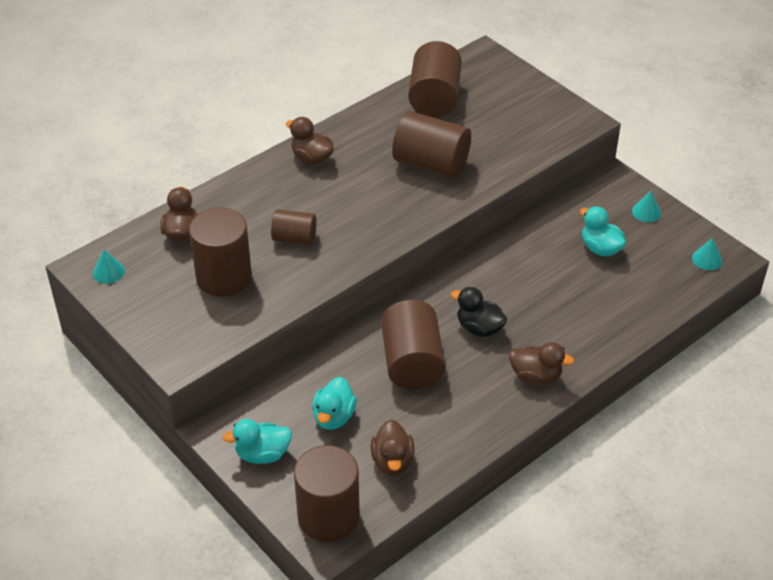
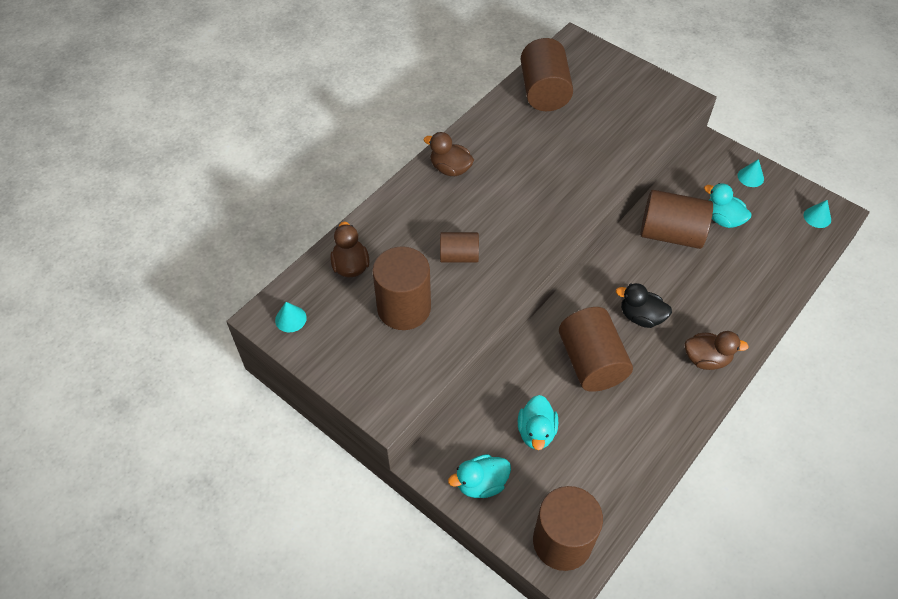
camera: 10 degrees left, 10 degrees up
brown duck [371,420,414,476] -> none
brown cylinder [392,111,471,178] -> brown cylinder moved to [641,190,713,249]

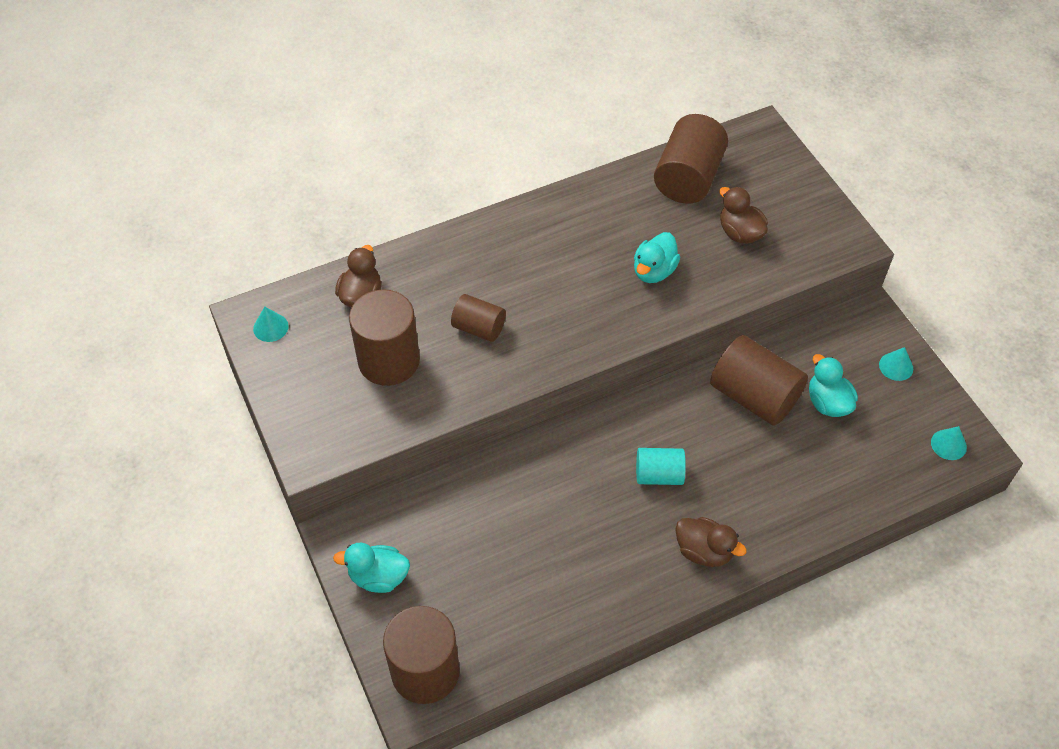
camera: 25 degrees right, 0 degrees up
brown duck [424,132,474,176] -> brown duck moved to [719,187,768,244]
turquoise duck [518,395,558,450] -> turquoise duck moved to [634,232,680,283]
brown cylinder [559,307,633,392] -> none
black duck [616,283,672,328] -> turquoise cylinder [636,448,686,485]

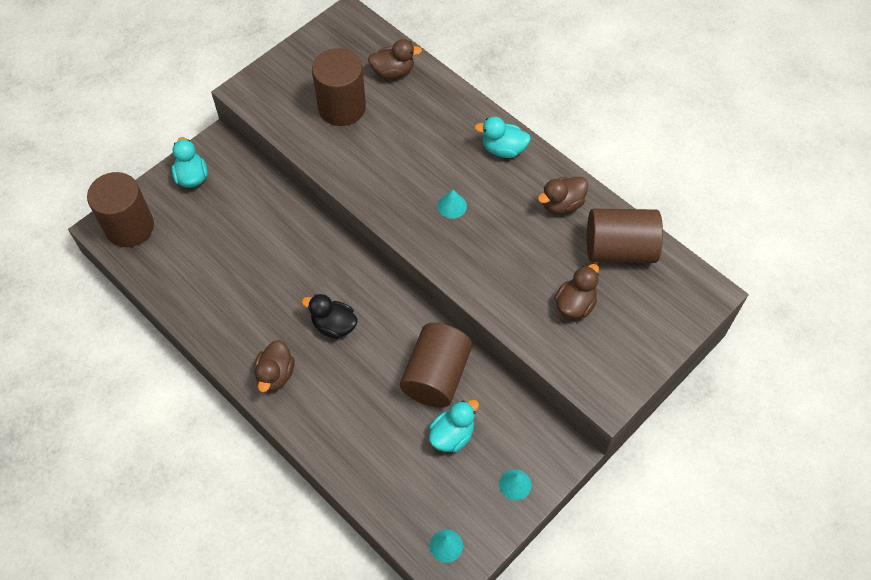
camera: 70 degrees right, 5 degrees up
turquoise cone [253,307,289,342] -> turquoise cone moved to [438,190,467,219]
brown cylinder [451,294,506,342] -> none
turquoise duck [634,232,680,283] -> turquoise duck moved to [474,117,531,158]
turquoise cylinder [636,448,686,485] -> black duck [302,294,358,339]
none -> brown duck [538,177,588,214]

